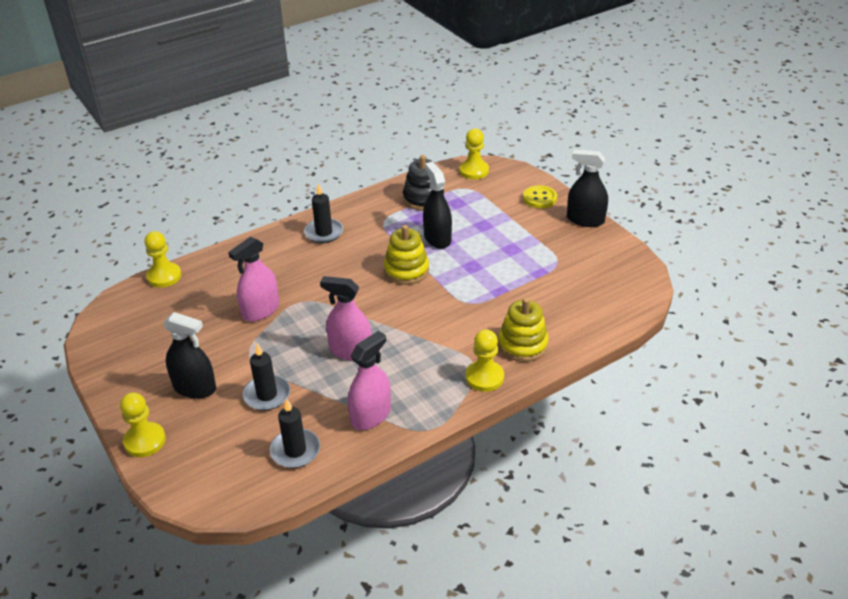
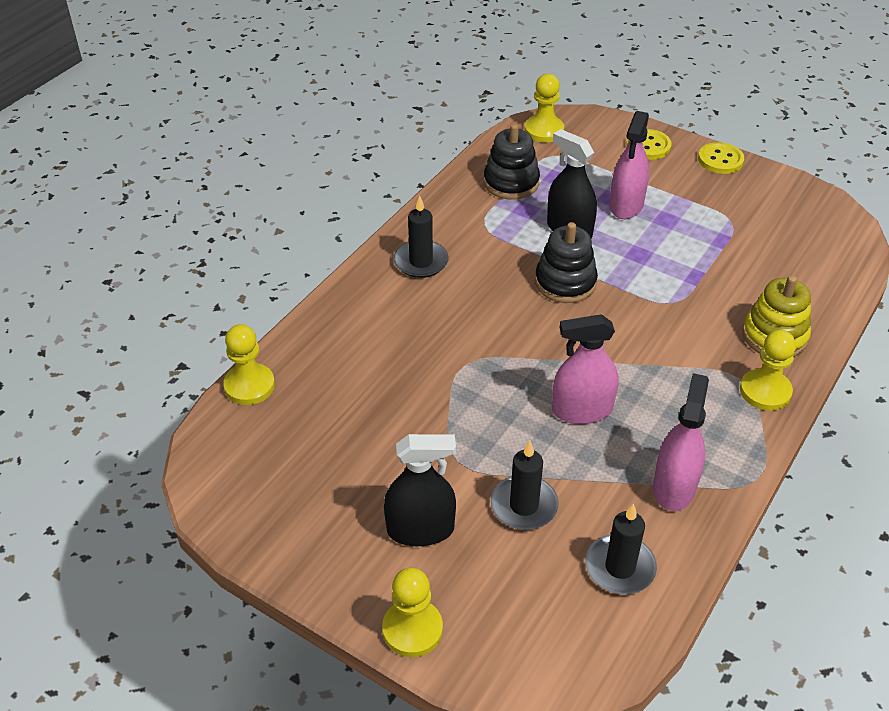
camera: 25 degrees left, 5 degrees up
pink spray bottle [228,237,279,321] -> pink spray bottle moved to [609,111,649,219]
yellow stacking toy [384,225,429,285] -> black stacking toy [535,222,598,303]
black spray bottle [567,150,608,227] -> yellow button [698,142,744,174]

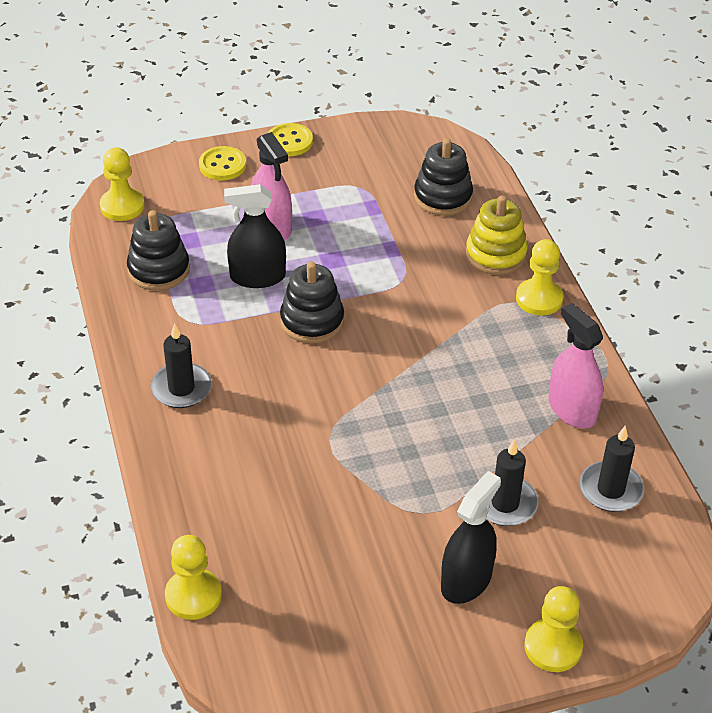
camera: 50 degrees left, 0 degrees up
pink spray bottle [552,314,618,424] -> none
none -> black stacking toy [414,138,473,216]

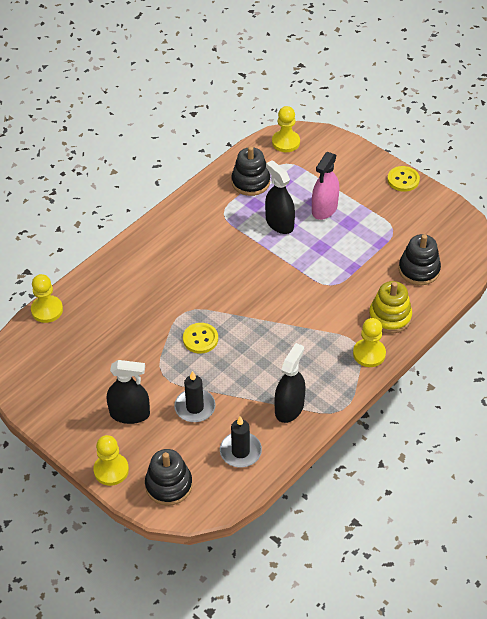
camera: 60 degrees right, 5 degrees up
black candle [151,323,212,408] -> none
yellow button [199,146,246,180] -> yellow button moved to [183,323,218,354]
black stacking toy [280,262,344,343] -> black stacking toy moved to [145,449,193,506]
pink spray bottle [548,303,603,428] -> black spray bottle [274,343,306,423]

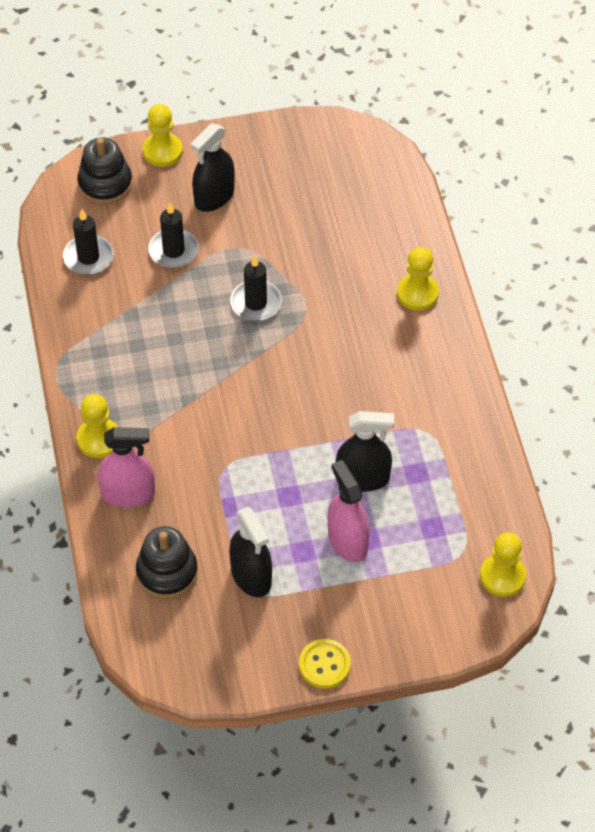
camera: 125 degrees right, 5 degrees up
yellow pawn [31,274,63,323] -> yellow pawn moved to [397,247,439,311]
yellow button [183,323,218,354] -> black candle [230,255,282,321]
black stacking toy [231,146,270,196] -> none
black spray bottle [274,343,306,423] -> black spray bottle moved to [229,507,272,597]
yellow stacking toy [369,281,412,333] -> pink spray bottle [97,427,155,507]

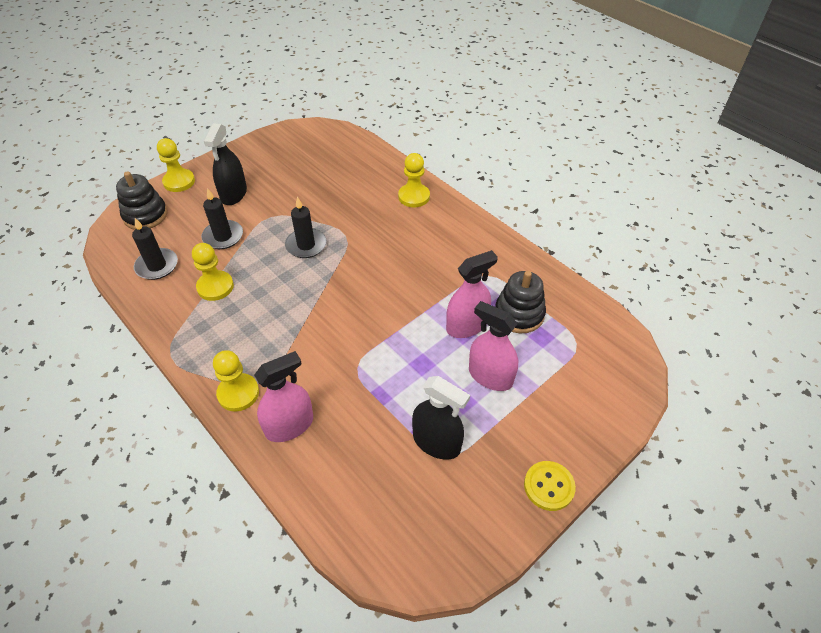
camera: 30 degrees left, 5 degrees down
black stacking toy [136,526,198,599] -> black stacking toy moved to [495,271,546,333]
black spray bottle [336,411,394,492] -> pink spray bottle [446,250,498,338]
yellow pawn [480,532,526,597] -> yellow pawn moved to [192,243,234,301]

